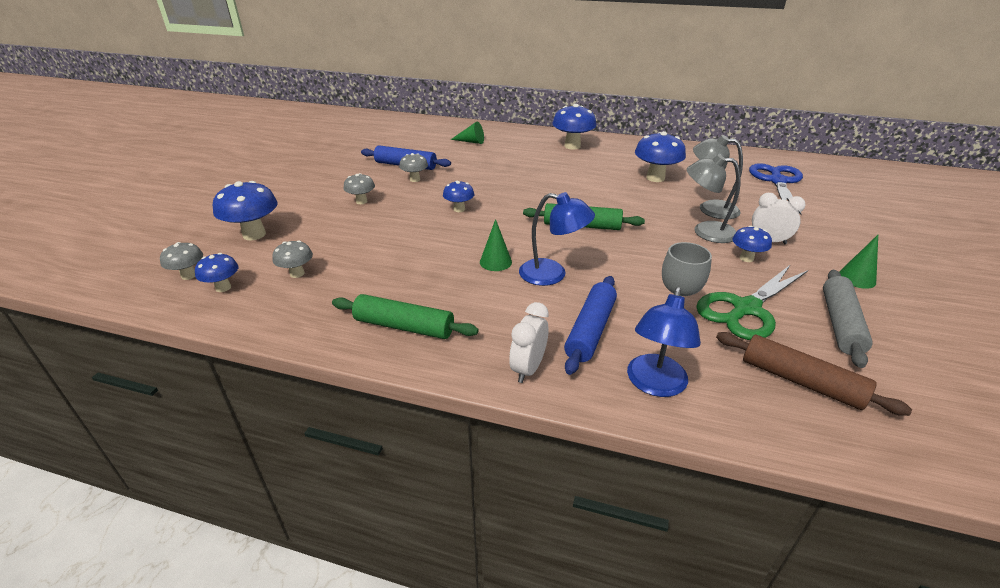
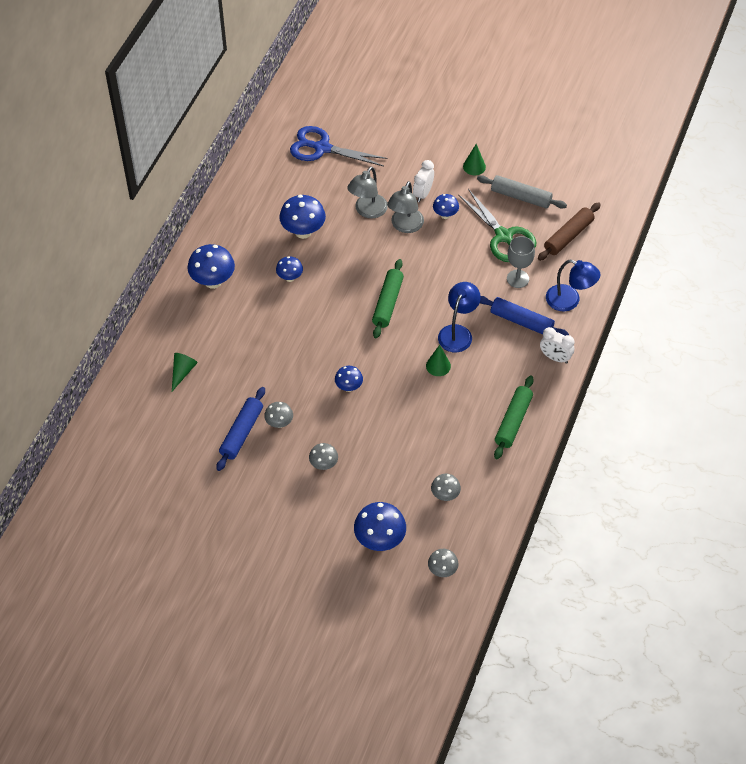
camera: 85 degrees left, 20 degrees up
blue mushroom [195,253,238,292] -> blue mushroom moved to [276,256,303,282]

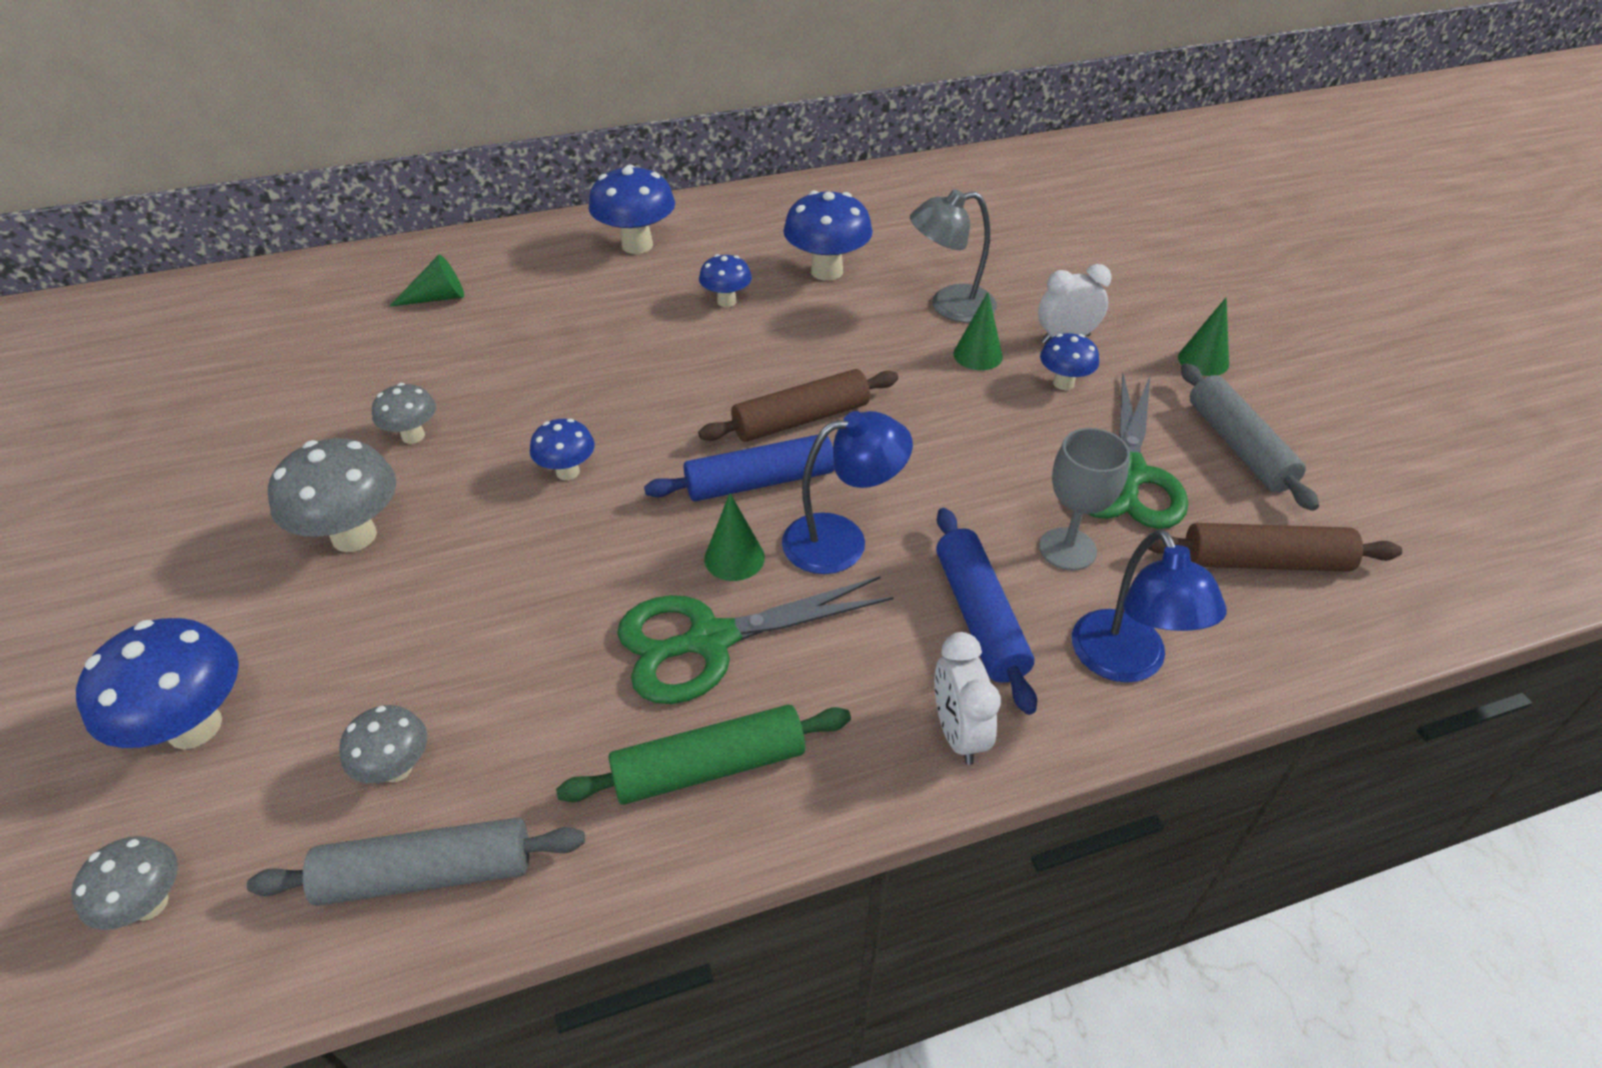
camera: 50 degrees right, 10 degrees down
blue rolling pin [216,387,265,471] -> blue rolling pin moved to [644,434,834,502]
blue scissors [290,126,387,166] -> none
grey mushroom [309,443,338,470] -> grey mushroom [268,438,397,552], size x1.73
green rolling pin [372,259,404,338] -> brown rolling pin [698,369,898,442]
grey lamp [387,181,424,233] -> green cone [953,292,1003,370]
none -> grey rolling pin [247,817,585,906]
none -> green scissors [617,576,894,704]

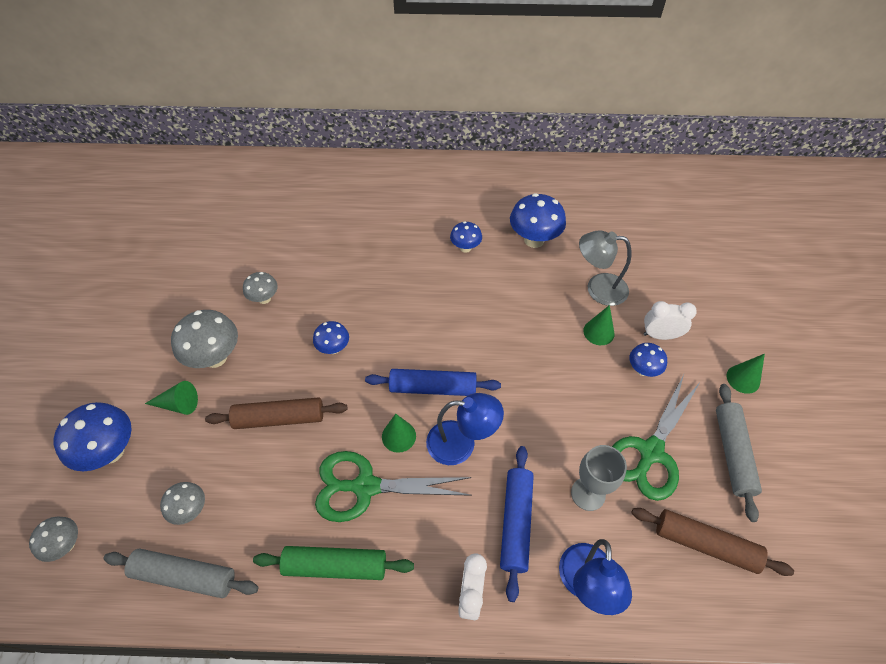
camera: 20 degrees right, 10 degrees up
green cone [389,254,464,307] -> green cone moved to [145,381,198,415]
blue mushroom [589,165,675,254] -> none
brown rolling pin [698,369,898,442] -> brown rolling pin moved to [205,397,348,429]

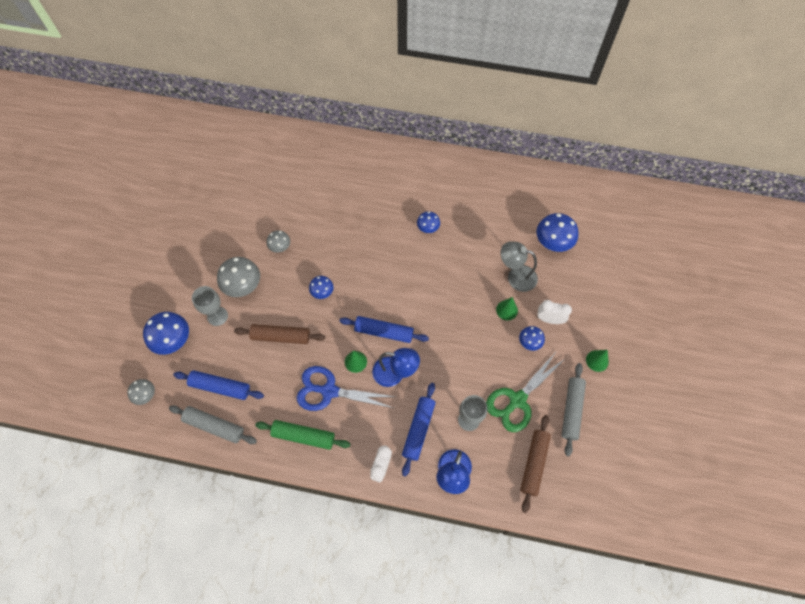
camera: 10 degrees right, 10 degrees up
green cone [145,381,198,415] -> grey goblet [192,286,228,326]
grey mushroom [160,482,205,525] -> blue rolling pin [173,370,264,400]
green scissors [315,451,472,522] -> blue scissors [296,366,395,411]
blue mushroom [510,193,566,248] -> blue mushroom moved to [537,213,578,252]
brown rolling pin [631,508,794,576] -> brown rolling pin turned 75 degrees clockwise [520,415,551,513]

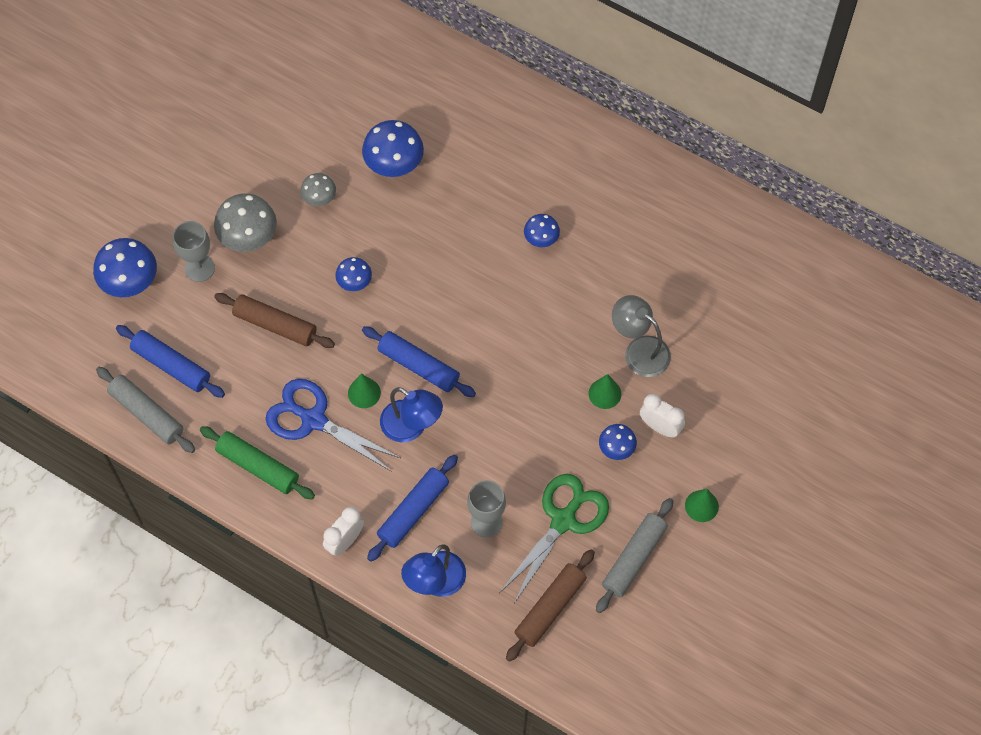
camera: 20 degrees right, 0 degrees up
grey mushroom [127,379,155,405] -> none
green scissors [486,352,566,432] -> green scissors turned 150 degrees clockwise [499,474,609,603]
blue mushroom [537,213,578,252] -> blue mushroom moved to [362,120,424,177]

